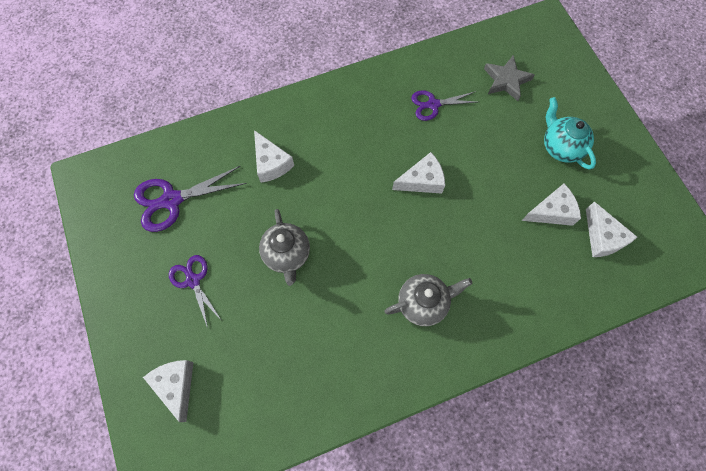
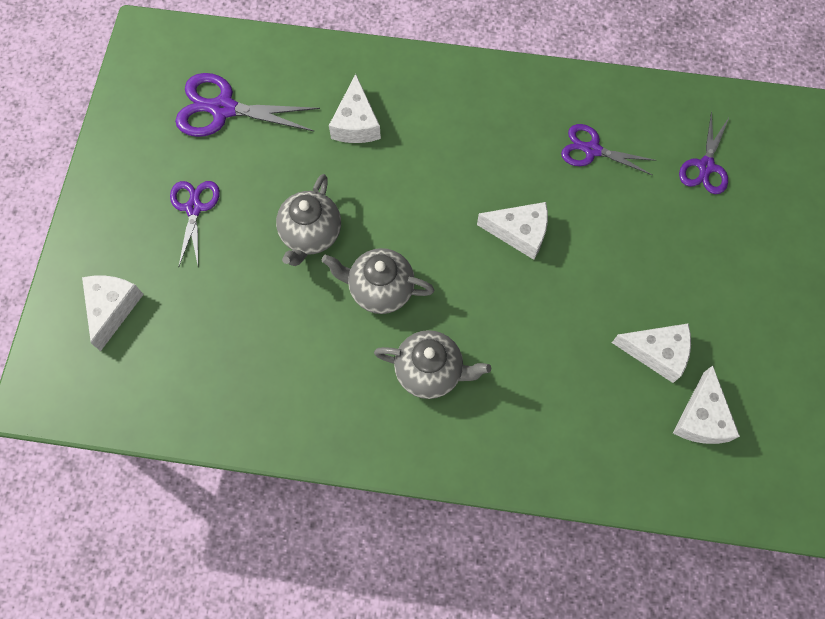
camera: 30 degrees right, 0 degrees up
grey star [484,55,535,101] -> purple scissors [679,111,729,194]
turquoise teapot [544,97,596,170] -> none
none -> grey teapot [322,248,434,314]

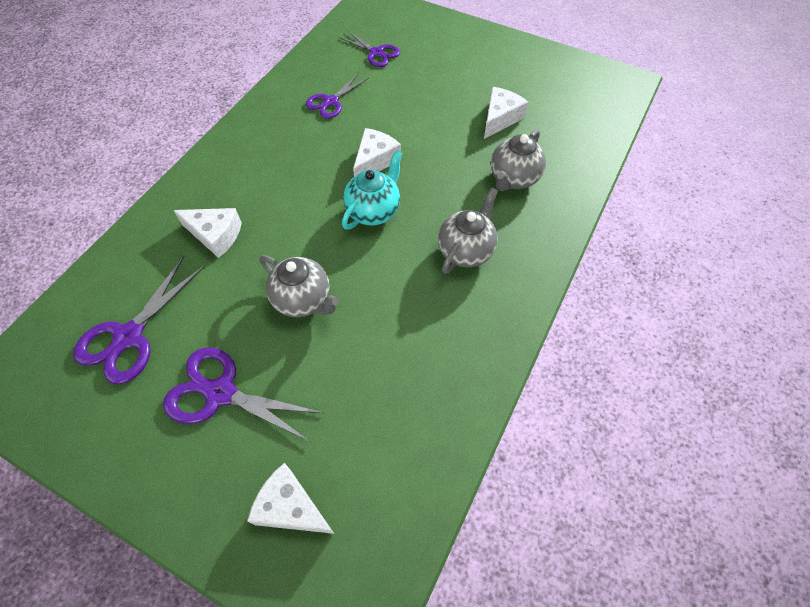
camera: 70 degrees left, 10 degrees down
purple scissors [170,181,220,266] -> purple scissors [163,348,324,442], size x1.54
grey teapot [322,248,434,314] -> grey teapot moved to [491,129,546,191]
white cheese [673,365,740,444] -> none
none -> turquoise teapot [342,150,402,230]

